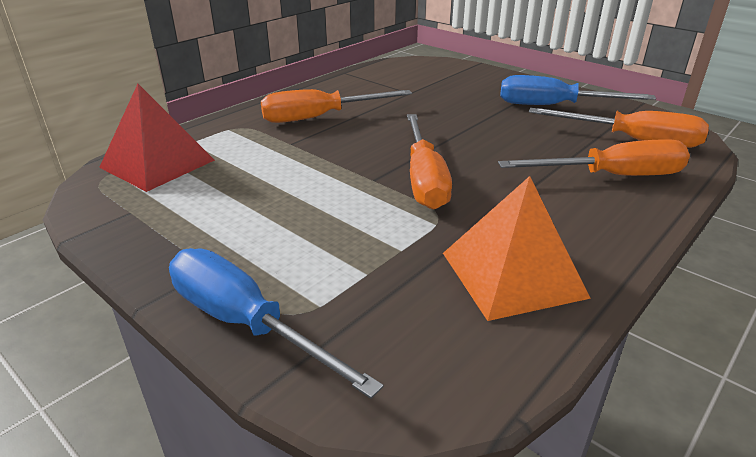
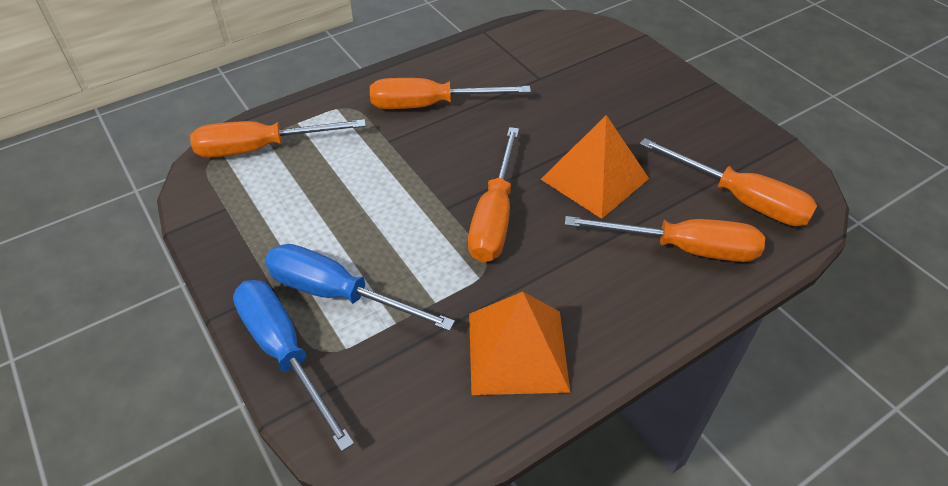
camera: 15 degrees right, 15 degrees up
red pyramid [99,84,215,192] -> orange screwdriver [190,119,366,158]
blue screwdriver [500,75,656,105] -> blue screwdriver moved to [265,244,455,331]
none -> orange pyramid [541,115,649,219]

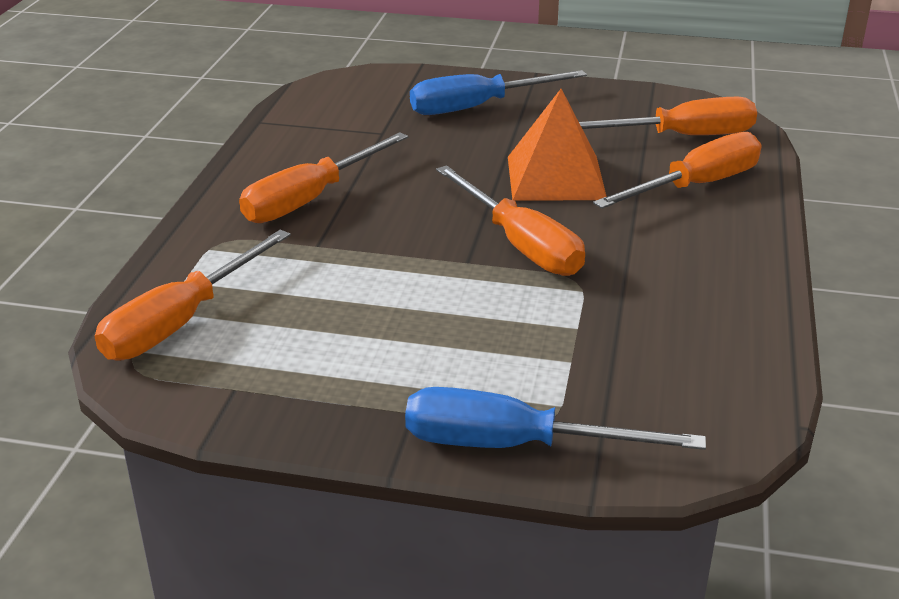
camera: 45 degrees left, 15 degrees down
blue screwdriver [265,244,455,331] -> blue screwdriver moved to [410,70,587,115]
orange pyramid [469,292,570,395] -> none

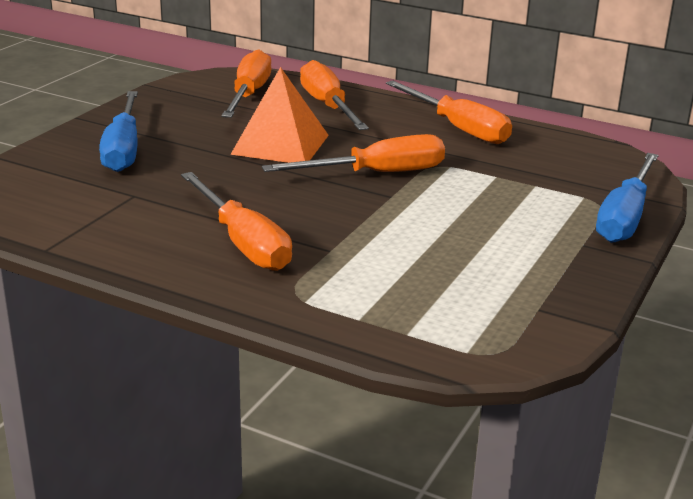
camera: 75 degrees left, 5 degrees down
orange screwdriver [95,230,291,361] -> orange screwdriver moved to [386,81,512,144]

